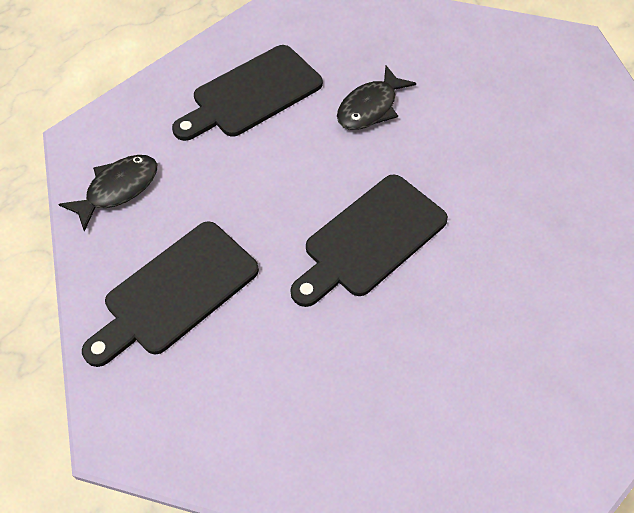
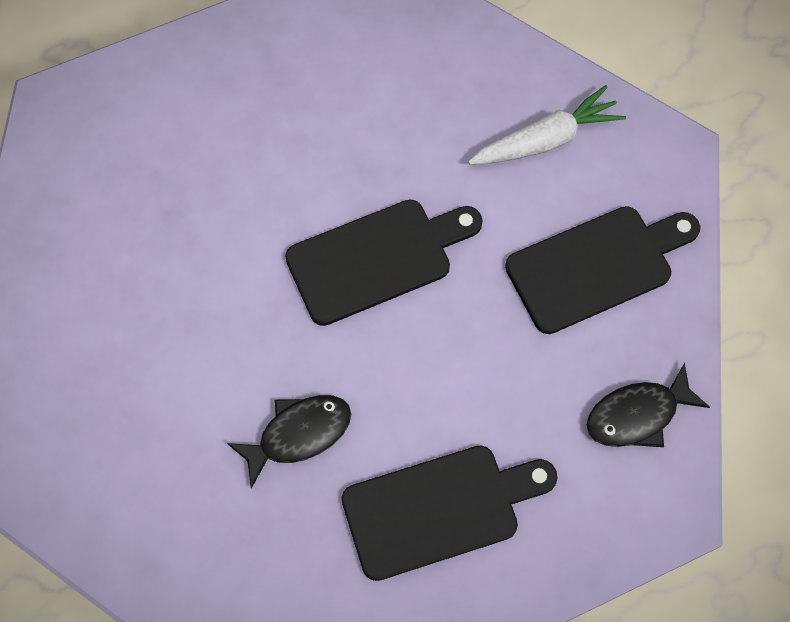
camera: 160 degrees left, 10 degrees up
none -> white carrot [468,85,626,165]

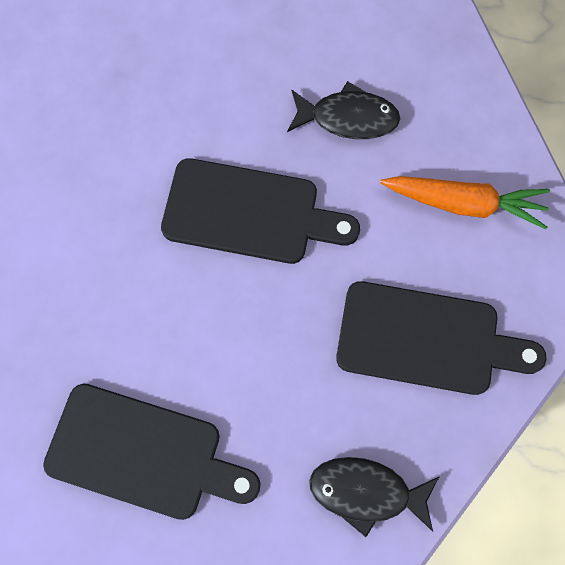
camera: 35 degrees right, 5 degrees up
black fish [227,395,351,489] -> black fish moved to [287,81,400,139]
white carrot [468,85,626,165] -> orange carrot [380,176,550,229]

